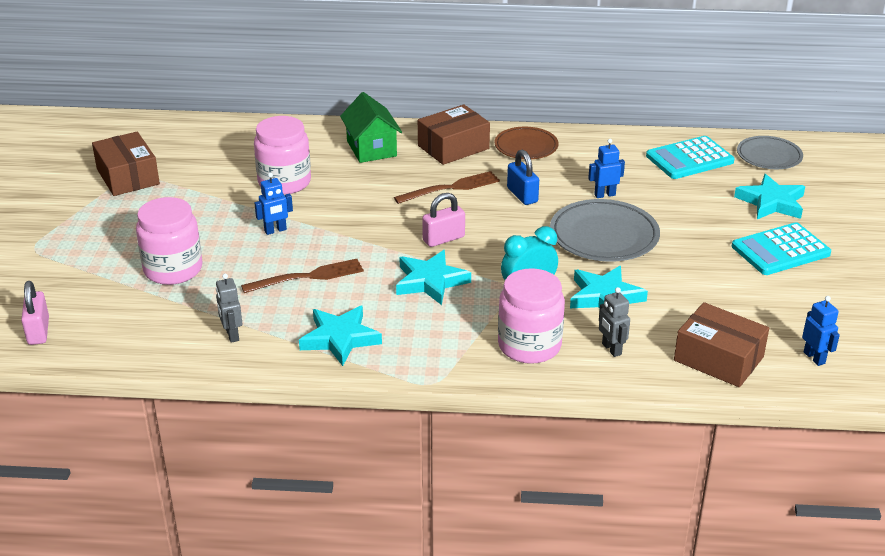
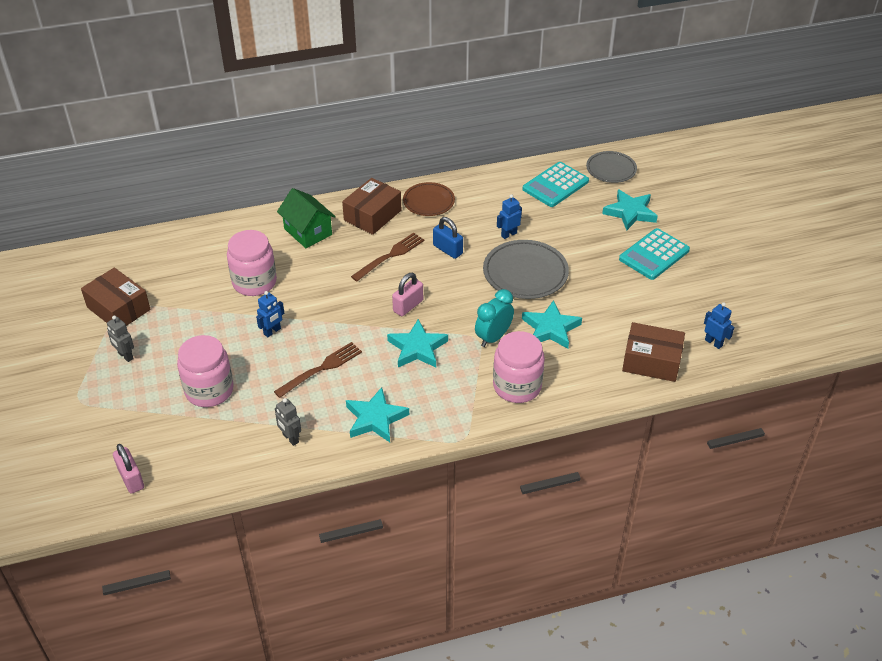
camera: 20 degrees left, 10 degrees up
grey robot [599,287,630,357] -> grey robot moved to [107,315,134,362]

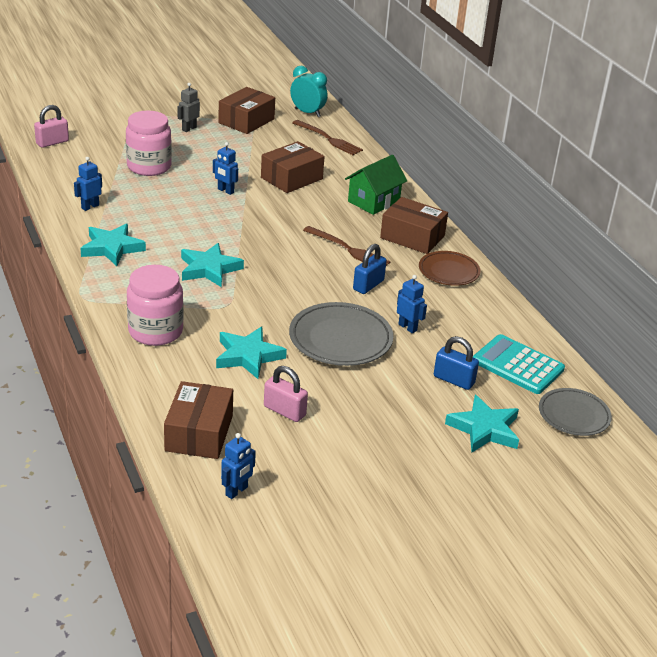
camera: 80 degrees right, 10 degrees down
pink jar [227,230,277,296] -> brown box [261,141,325,193]
brown fork [274,342,362,398] -> brown fork moved to [292,120,363,155]
grey robot [275,398,301,446] -> blue robot [74,157,102,211]
pink padlock [392,273,423,316] -> pink padlock moved to [264,366,308,422]
turquoise clock [475,289,514,347] -> turquoise clock moved to [290,66,328,117]
turquoise calculator [619,228,690,280] -> none
none -> blue padlock [434,336,479,390]

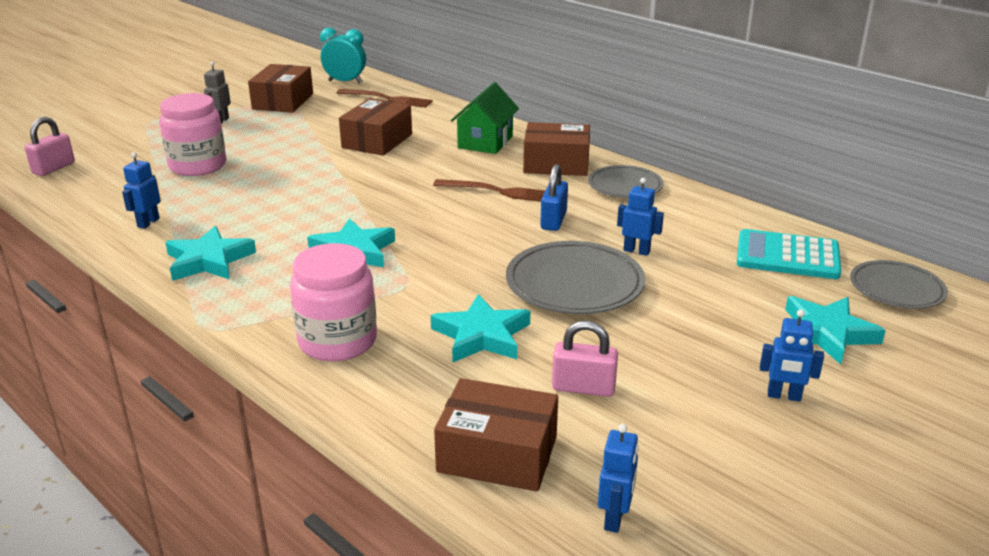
camera: 20 degrees left, 5 degrees down
brown box [164,381,233,459] -> brown box turned 60 degrees counterclockwise [434,378,558,492]
blue robot [213,142,238,195] -> blue robot moved to [760,309,824,402]
brown plate [419,251,481,286] -> grey plate [588,165,663,198]
blue padlock [434,336,479,390] -> none

